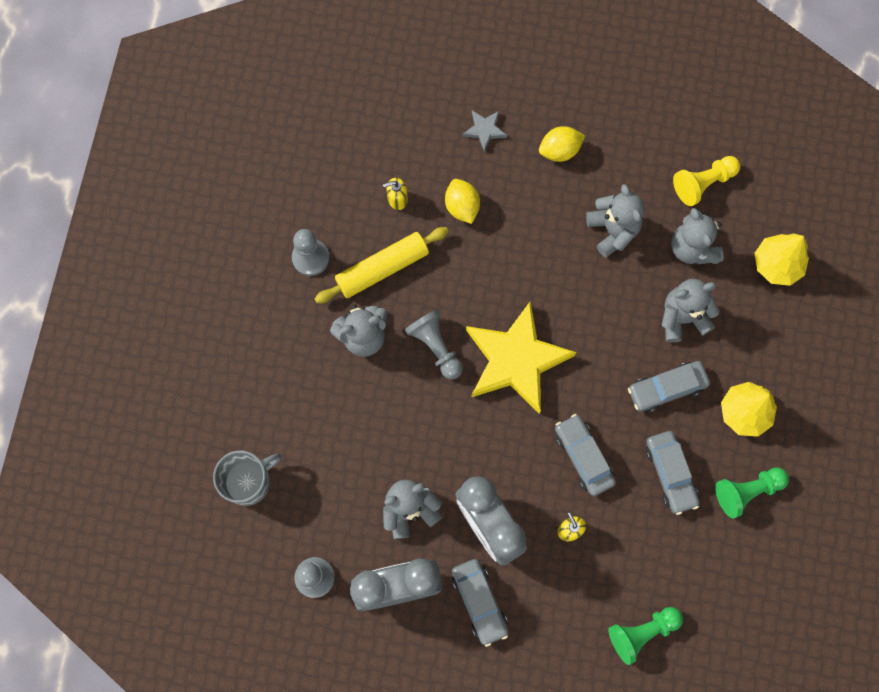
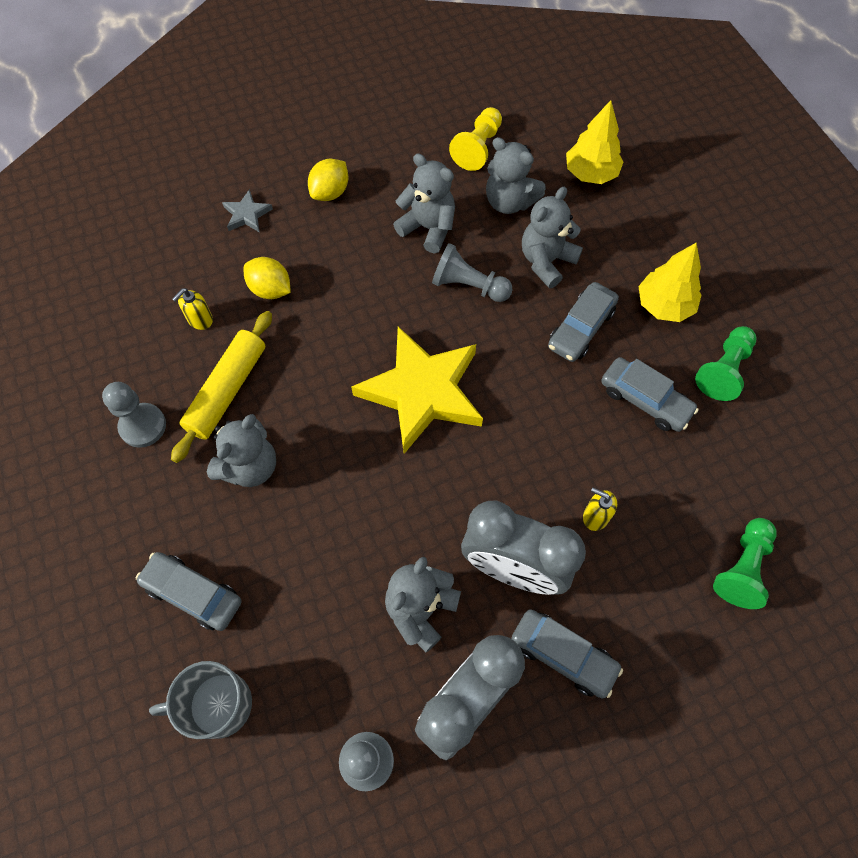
camera: 35 degrees left, 10 degrees down
grey mug [213,450,281,506] -> grey mug turned 120 degrees counterclockwise [149,661,252,739]
grey pawn [405,309,463,379] -> grey pawn moved to [432,243,513,302]
grey car [555,414,616,496] -> grey car moved to [136,552,242,631]

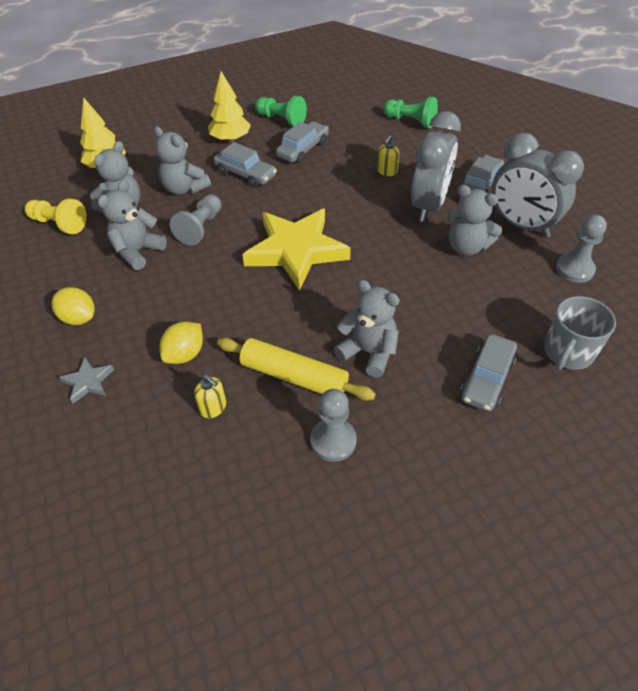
camera: 90 degrees left, 15 degrees down
grey mug [149,661,252,739] -> grey mug turned 45 degrees clockwise [544,296,616,370]

